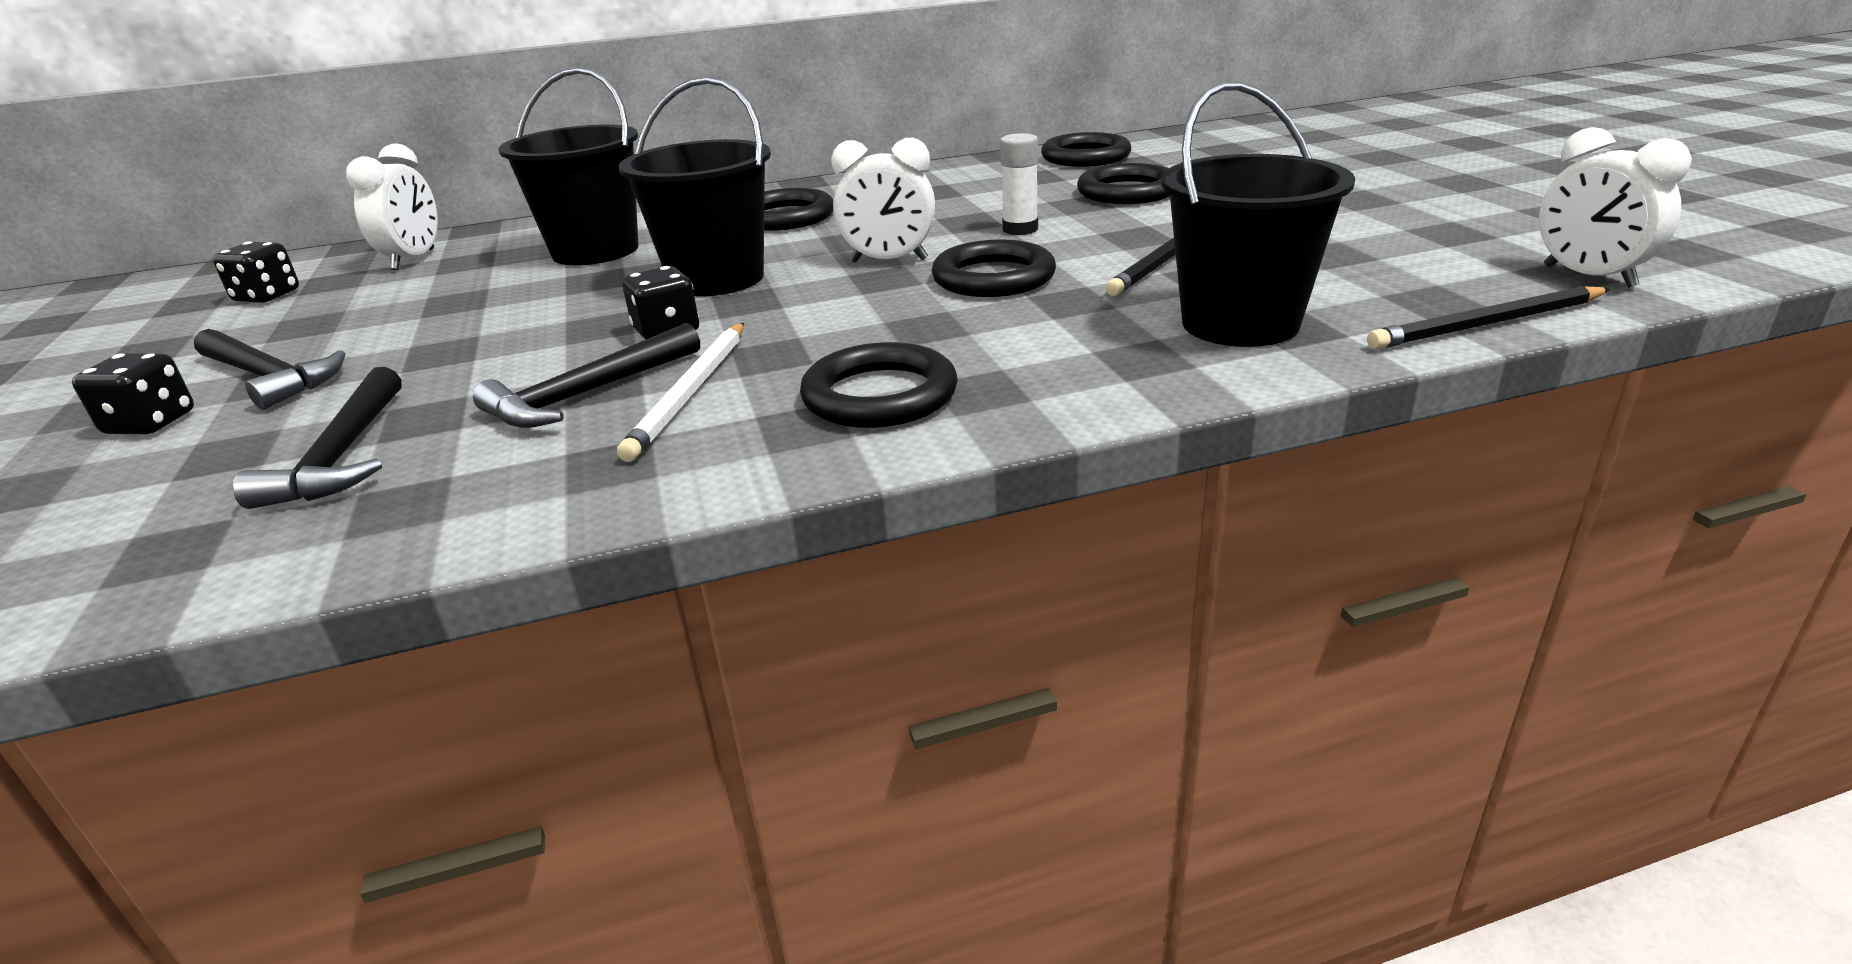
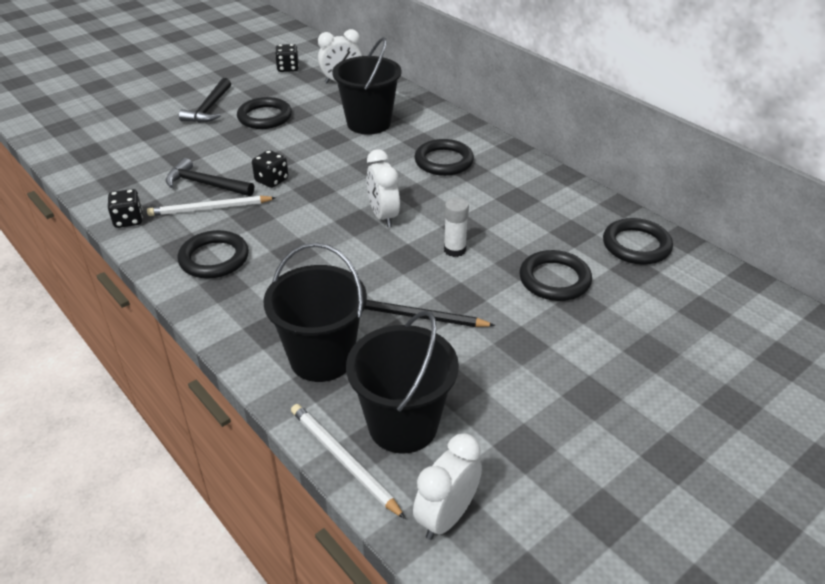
camera: 65 degrees right, 10 degrees up
black dice [72,353,194,434] -> black dice moved to [108,189,143,228]
black hammer [233,367,401,509] -> none
black bucket [619,77,771,296] -> black bucket moved to [346,310,459,454]
black ring [932,239,1056,297] -> black ring moved to [237,97,292,129]
black pencil [1367,286,1610,349] -> white pencil [291,404,406,519]

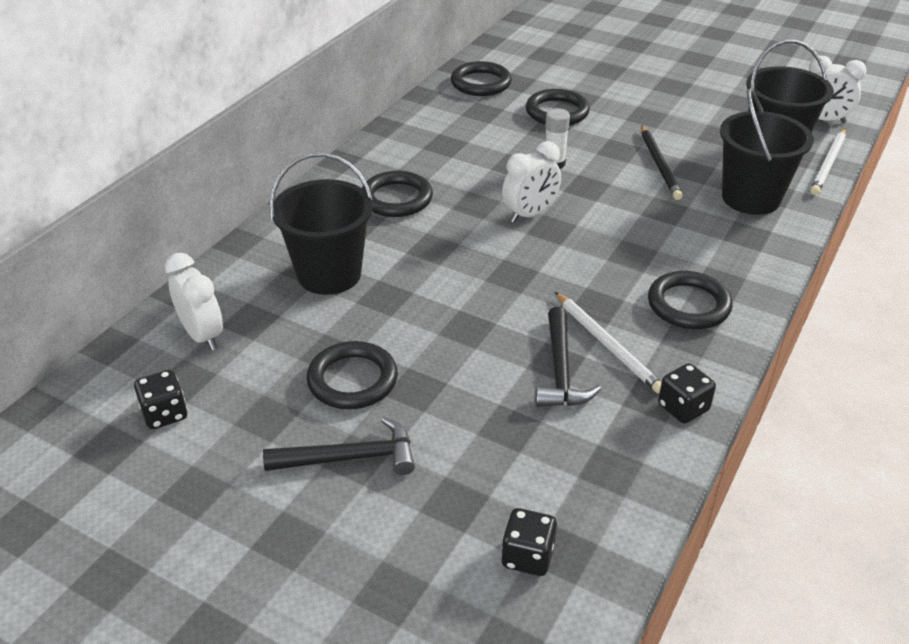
camera: 110 degrees left, 0 degrees up
black dice [252,150,288,188] -> black dice moved to [501,508,557,576]

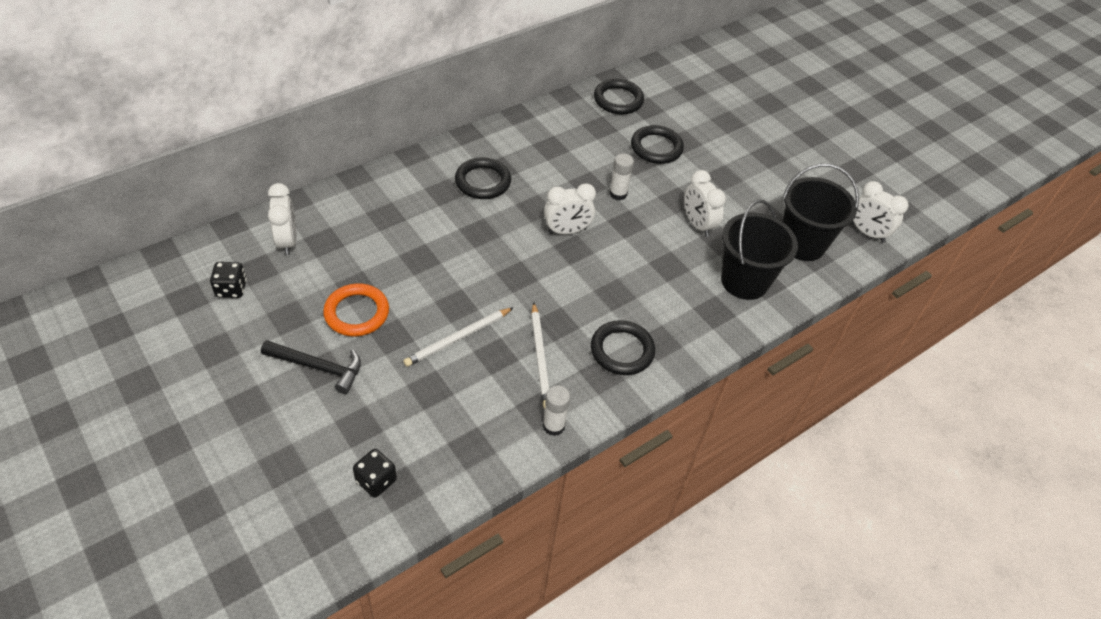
camera: 20 degrees right, 10 degrees up
black bucket [269,153,373,295] -> none
black ring [307,341,398,409] -> orange ring [323,283,389,336]
black hammer [535,307,601,407] -> none
black pencil [641,125,683,200] -> white clock [684,170,726,237]
black dice [658,363,716,424] -> white glue stick [543,386,570,436]
white pencil [810,129,846,195] -> white pencil moved to [403,307,514,367]

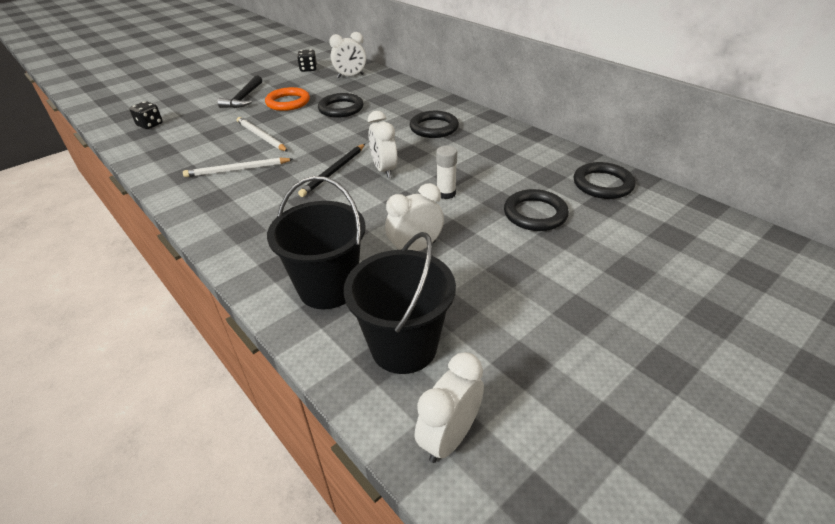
camera: 90 degrees right, 10 degrees down
white glue stick [543,386,570,436] -> none
black ring [591,320,655,375] -> black ring moved to [318,93,363,118]
none -> black pencil [298,144,365,197]

